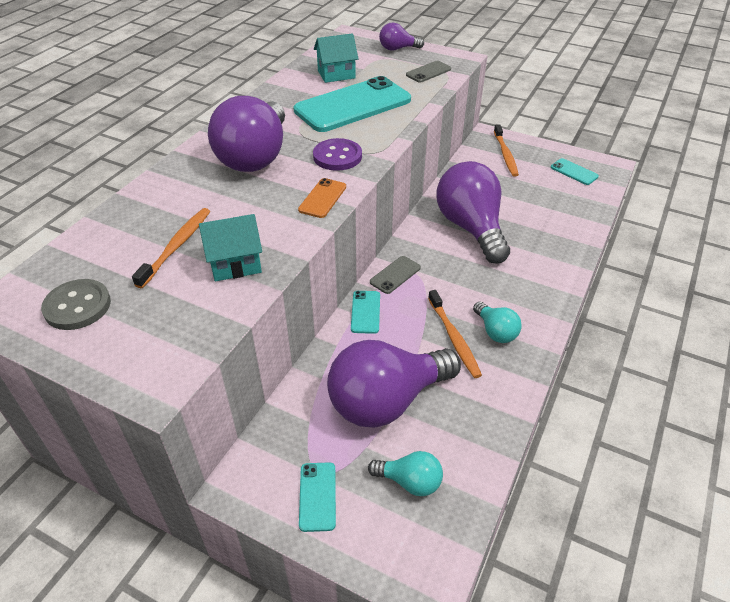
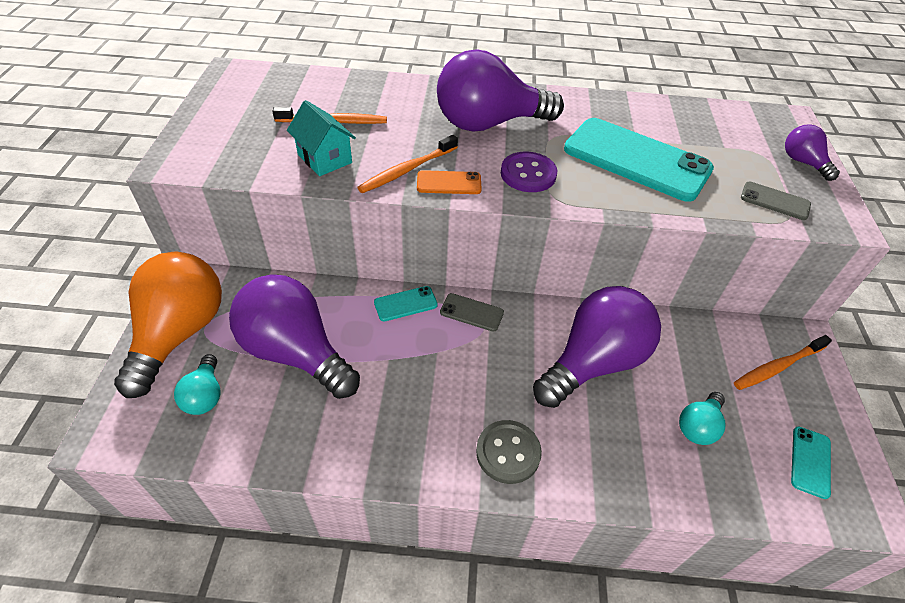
camera: 65 degrees right, 5 degrees up
grey button [41,279,111,330] -> grey button moved to [476,420,542,484]
turquoise phone [299,462,336,532] -> orange light bulb [114,252,222,398]
turquoise house [314,33,359,83] -> none
orange toothbrush [428,290,482,378] -> orange toothbrush moved to [357,135,458,193]
turquoise light bulb [473,301,522,343] -> turquoise light bulb moved to [679,392,726,445]

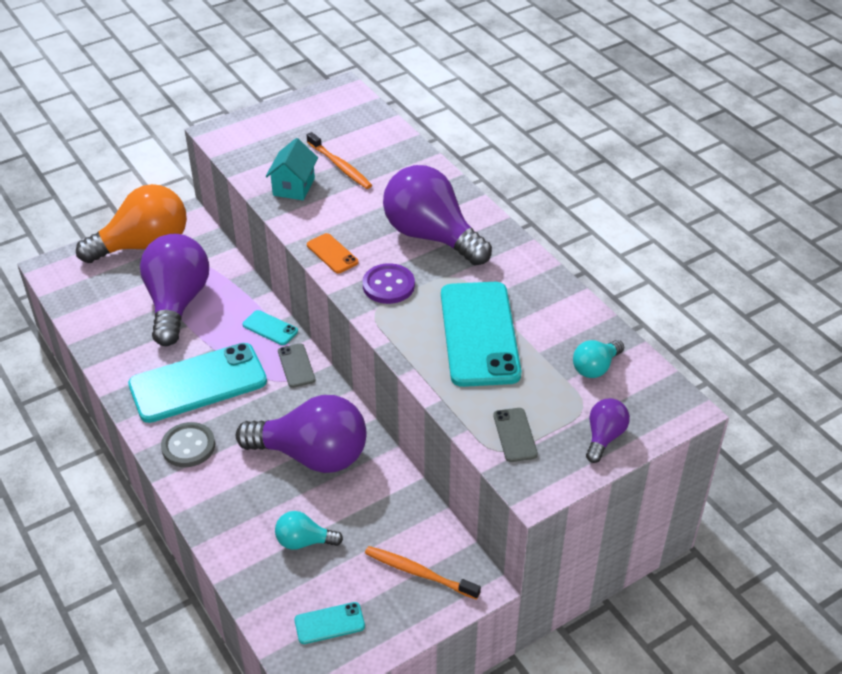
camera: 55 degrees right, 5 degrees down
turquoise light bulb [174,354,220,415] -> turquoise light bulb moved to [573,340,624,378]
orange toothbrush [357,135,458,193] -> none
none -> turquoise phone [128,343,267,423]

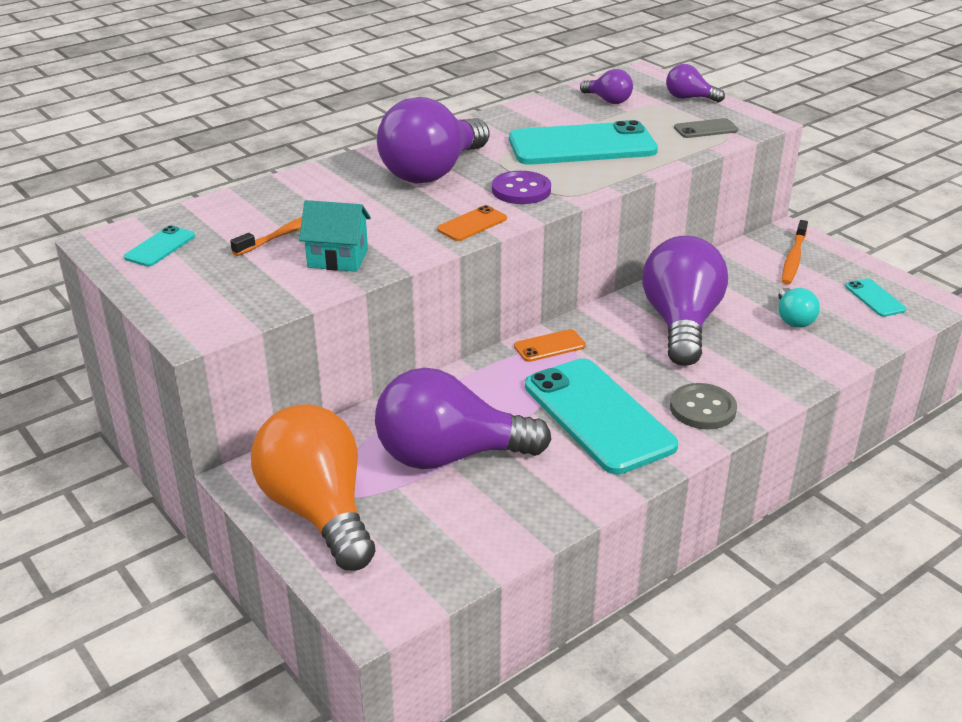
camera: 95 degrees left, 10 degrees down
turquoise phone [242,310,298,345] -> turquoise phone moved to [124,225,195,267]
grey phone [278,343,316,388] -> orange phone [514,329,586,362]
turquoise light bulb [573,340,624,378] -> purple light bulb [580,69,633,104]

